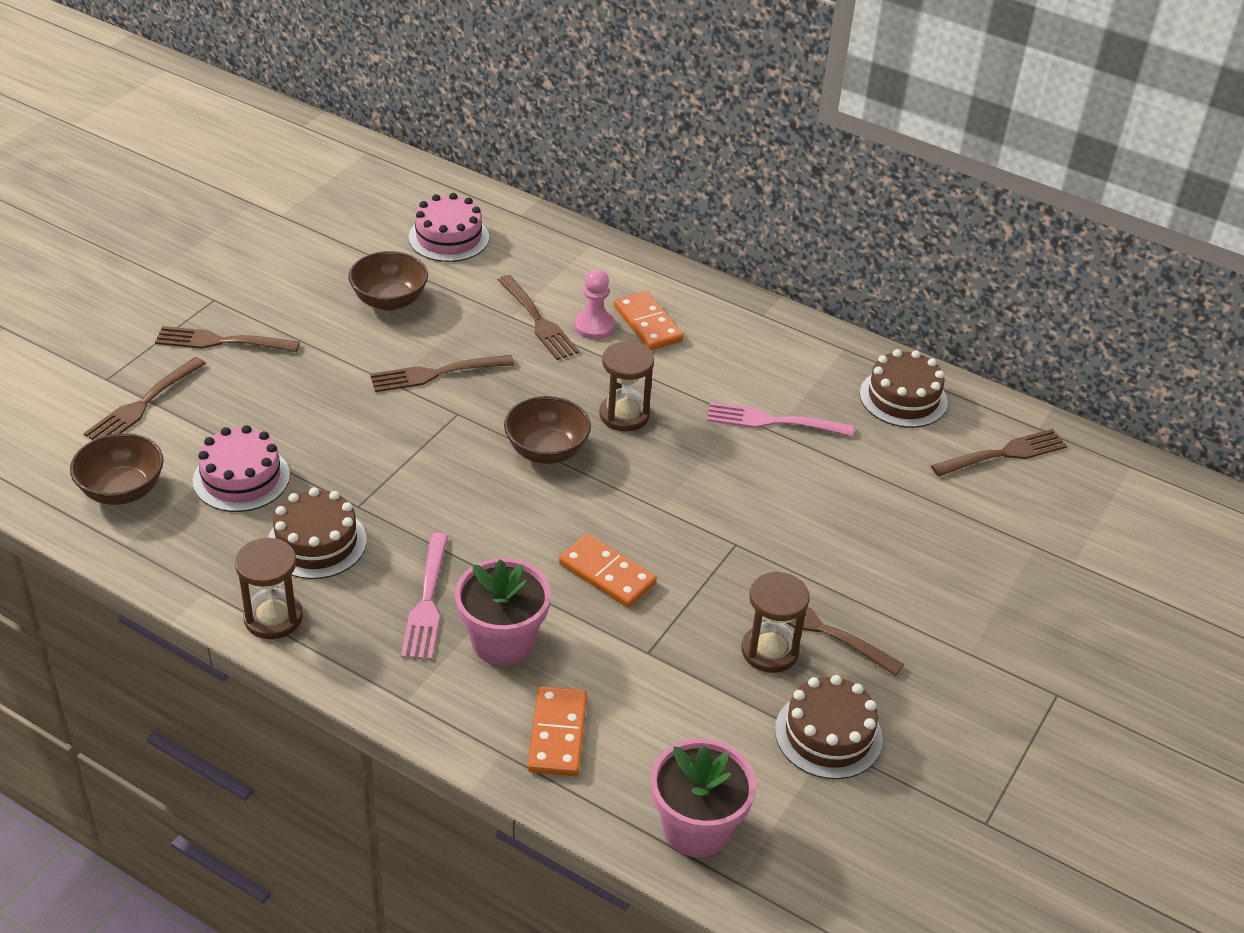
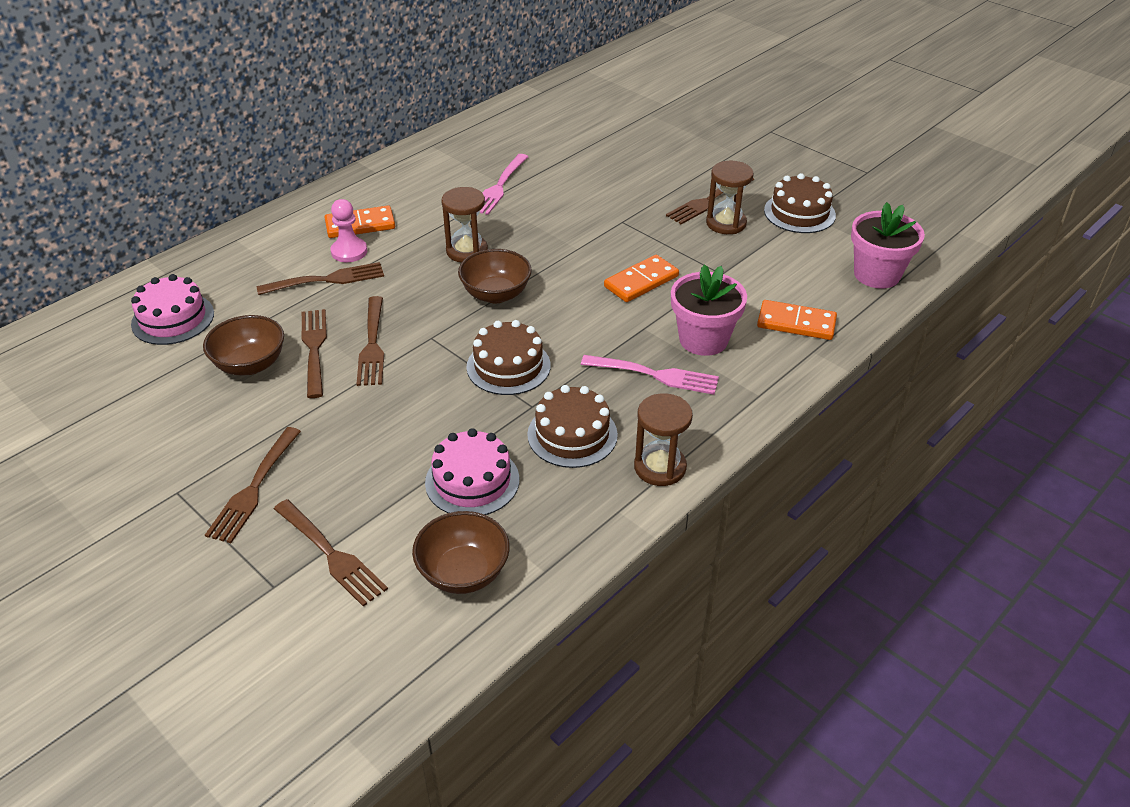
camera: 75 degrees left, 0 degrees up
brown cake [860,349,948,428] -> brown cake moved to [466,320,551,395]
brown fork [931,429,1067,477] -> brown fork moved to [302,309,327,398]

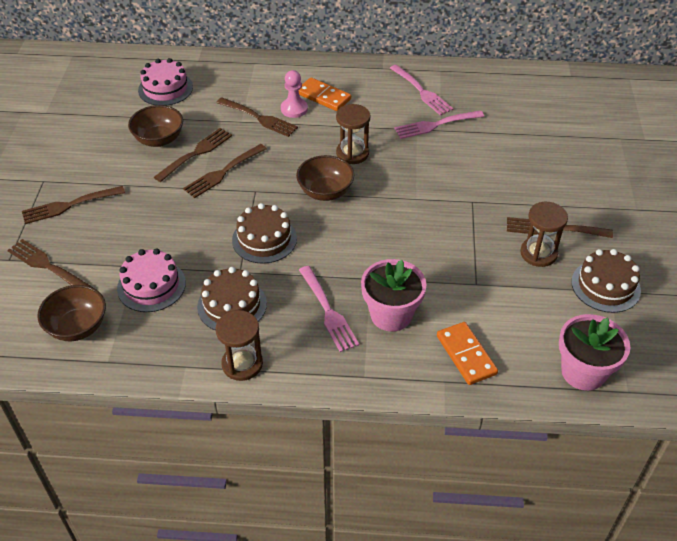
camera: 50 degrees right, 5 degrees up
brown fork [274,499,388,607] -> brown fork turned 120 degrees clockwise [7,239,93,288]
orange domino [604,255,679,302] -> none
none -> pink fork [390,65,454,116]

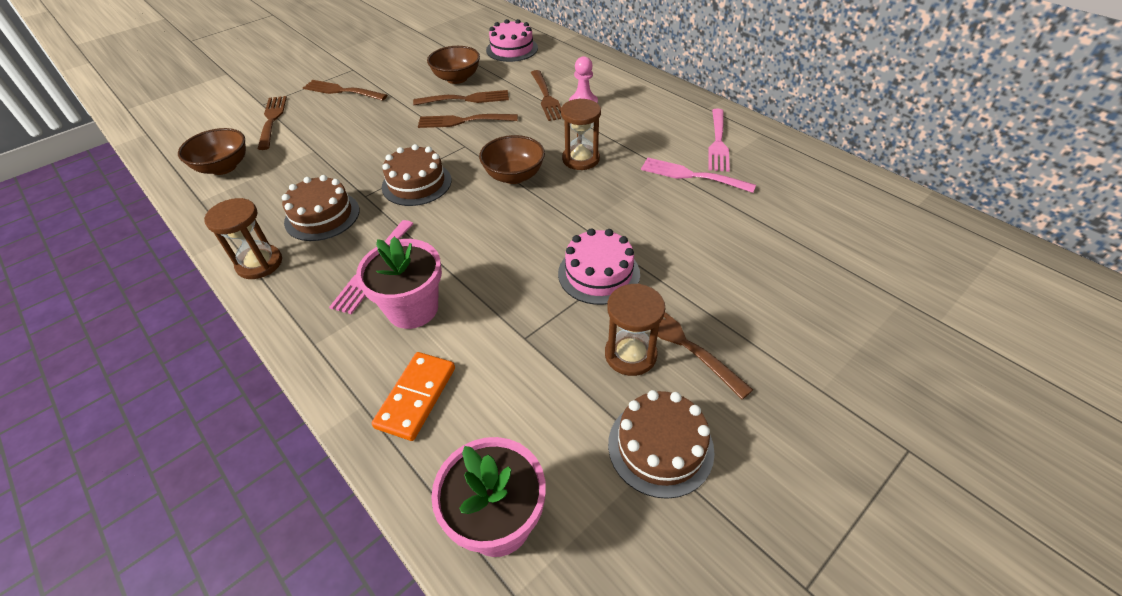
camera: 45 degrees right, 0 degrees up
pink cake [117,248,186,312] -> pink cake moved to [558,228,640,305]
orange domino [298,77,351,111] -> none

